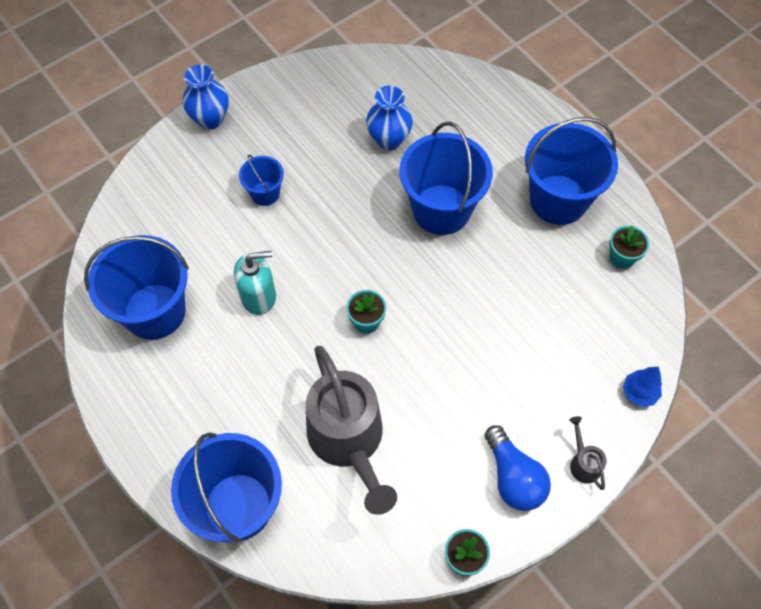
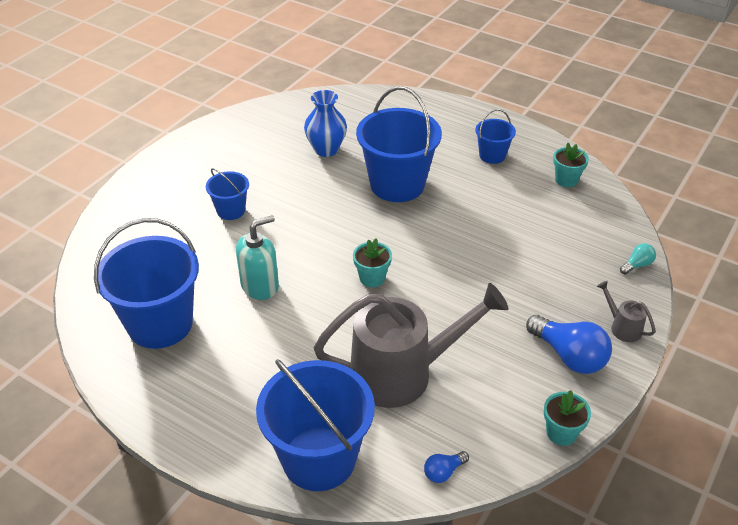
camera: 20 degrees left, 20 degrees down
blue vase [183,64,229,130] -> none
grey watering can [306,346,397,515] -> grey watering can turned 60 degrees counterclockwise [314,283,509,408]
blue bucket [525,117,618,225] -> blue bucket [475,109,516,164], size x0.50
blue tree [623,367,662,407] -> turquoise light bulb [620,243,656,274]
none -> blue light bulb [424,451,469,483]

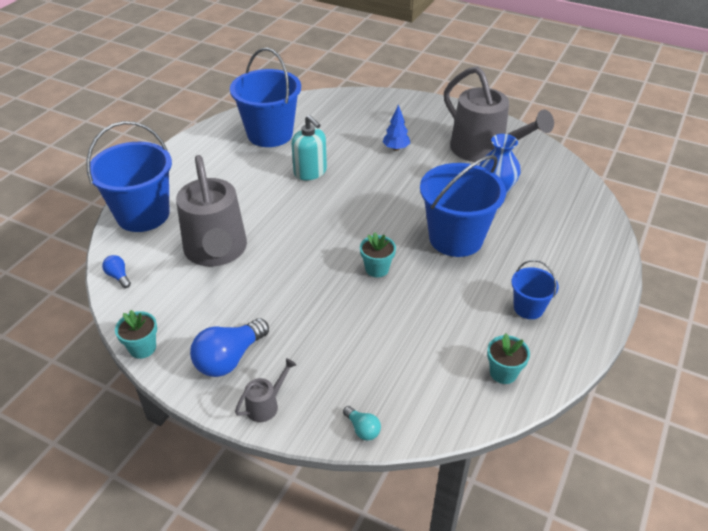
camera: 85 degrees right, 0 degrees up
blue bucket [206,168,249,220] -> blue tree [382,104,410,151]
turquoise flower pot [353,238,392,287] -> turquoise flower pot moved to [360,232,396,277]
none -> grey watering can [444,66,554,162]

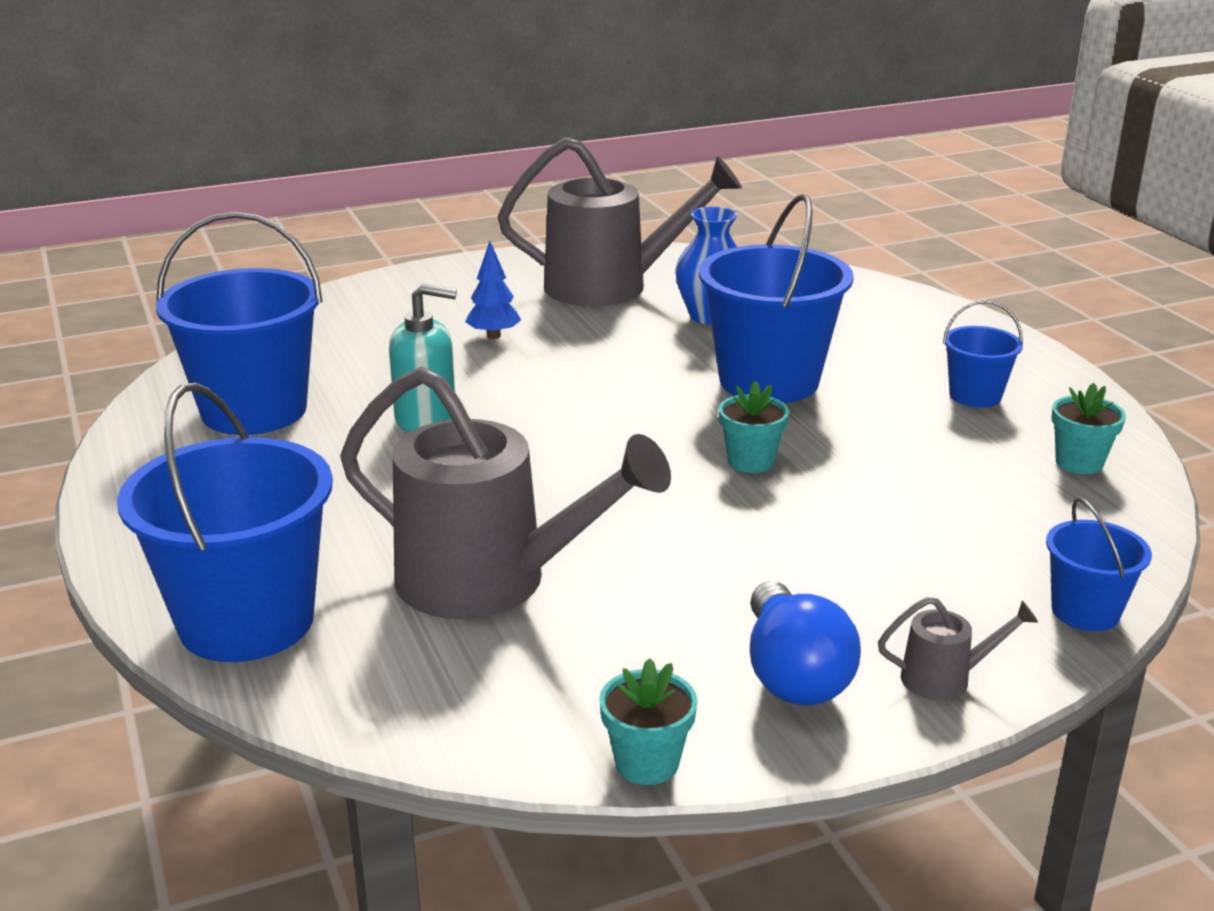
camera: 50 degrees left, 15 degrees down
blue light bulb [102,255,131,288] -> none
grey watering can [235,358,296,422] -> grey watering can turned 90 degrees clockwise [878,597,1038,701]
turquoise light bulb [343,406,381,441] -> blue bucket [1046,497,1152,631]

